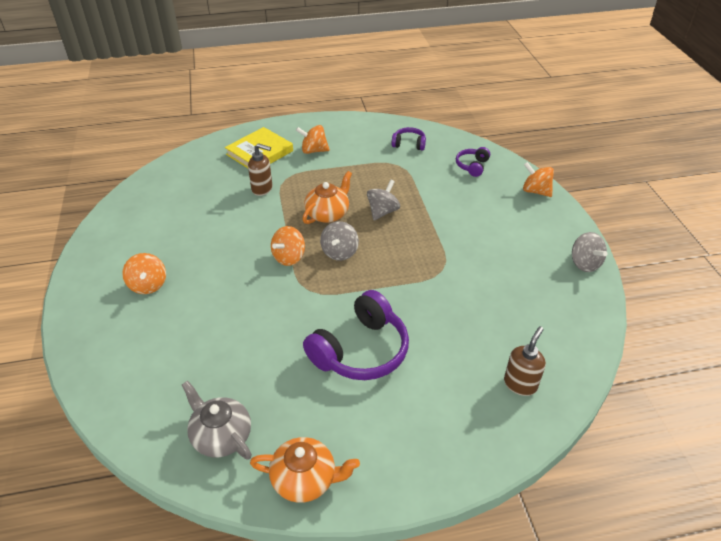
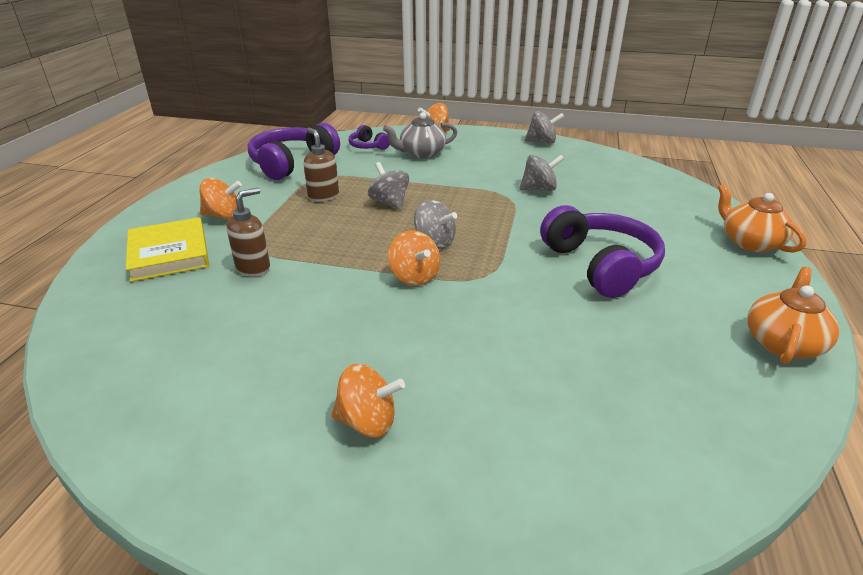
camera: 65 degrees left, 10 degrees down
grey teapot [182,381,252,460] -> grey teapot moved to [383,112,457,158]
orange spinning top [296,125,330,154] -> orange spinning top turned 120 degrees counterclockwise [199,178,242,219]
orange teapot [302,171,352,224] -> orange teapot moved to [718,184,807,253]
purple headphones [392,127,426,150] -> purple headphones [248,123,340,180], size x2.01
brown soap dispenser [504,326,546,396] -> brown soap dispenser moved to [304,128,339,202]
none -> grey spinning top [520,155,564,191]

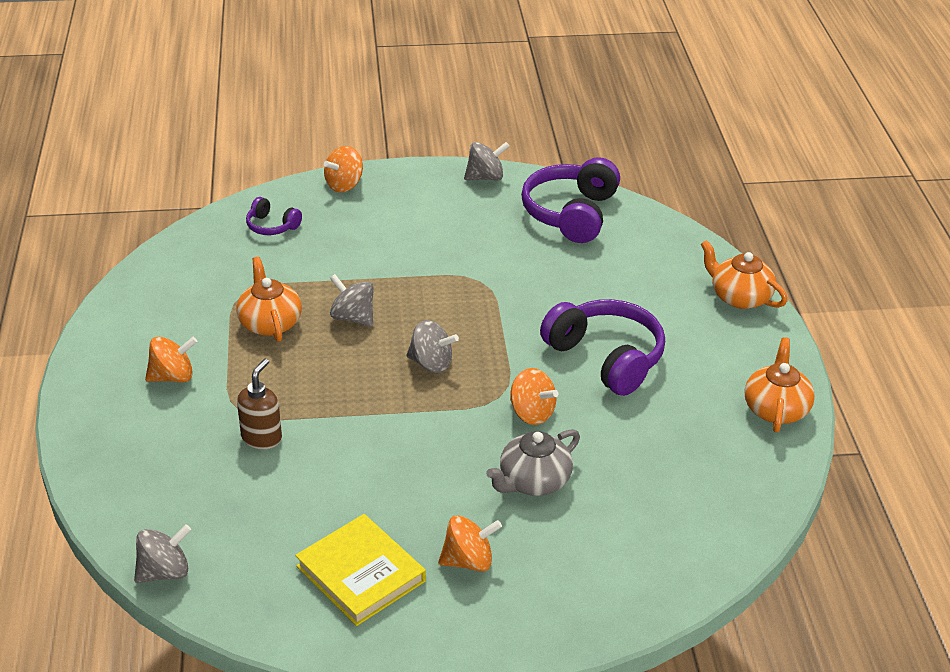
camera: 20 degrees left, 5 degrees up
yellow book [126,217,209,282] -> yellow book moved to [295,514,426,626]
purple headphones [248,123,340,180] -> purple headphones moved to [521,157,620,243]
brown soap dispenser [304,128,339,202] -> orange teapot [236,257,302,342]
grey teapot [383,112,457,158] -> grey teapot moved to [486,429,580,496]
orange spinning top [388,230,440,286] -> orange spinning top moved to [510,368,558,425]
grey spinning top [520,155,564,191] -> grey spinning top moved to [134,524,191,583]

